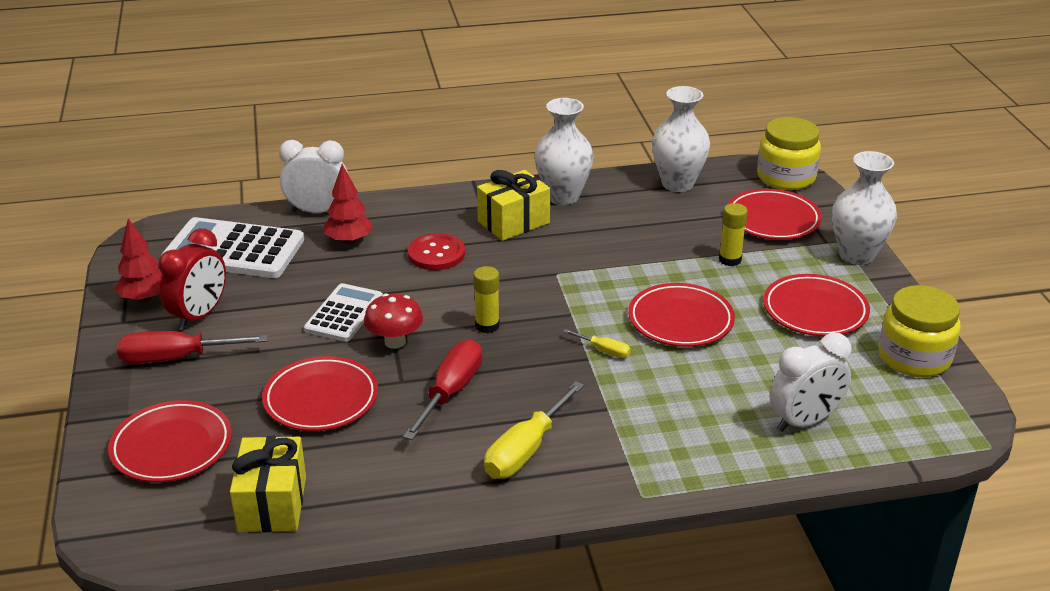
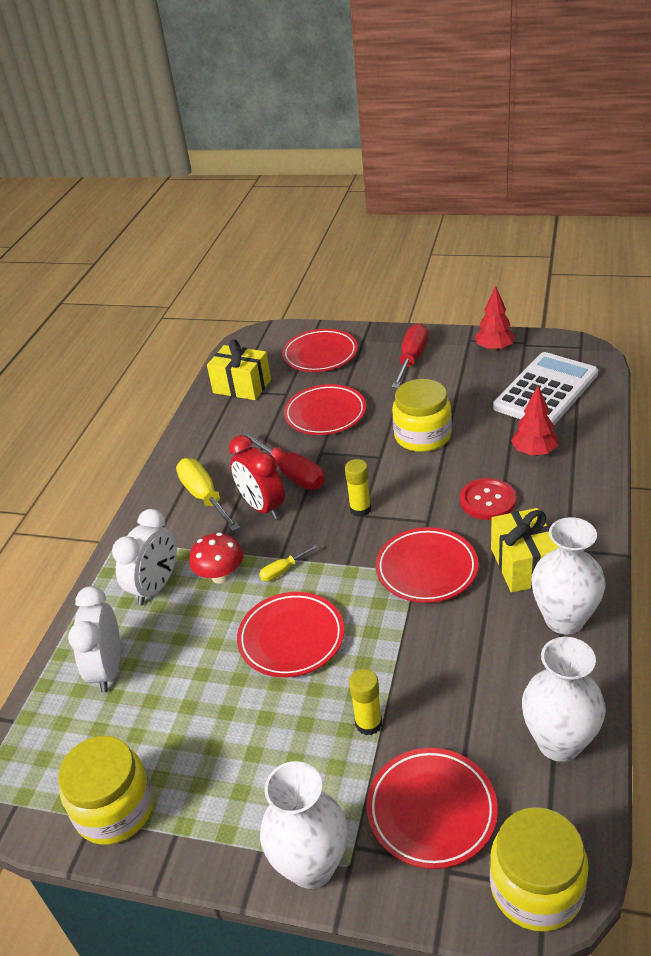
camera: 120 degrees right, 5 degrees up
red clock [158,228,226,330] -> red clock moved to [229,435,285,519]
white clock [279,140,348,213] -> white clock moved to [112,509,177,605]
white calculator [304,283,383,342] -> yellow jar [392,379,452,452]
red mushroom [364,293,423,349] -> red mushroom moved to [189,533,243,584]
red plate [763,274,870,336] -> red plate moved to [376,527,479,603]

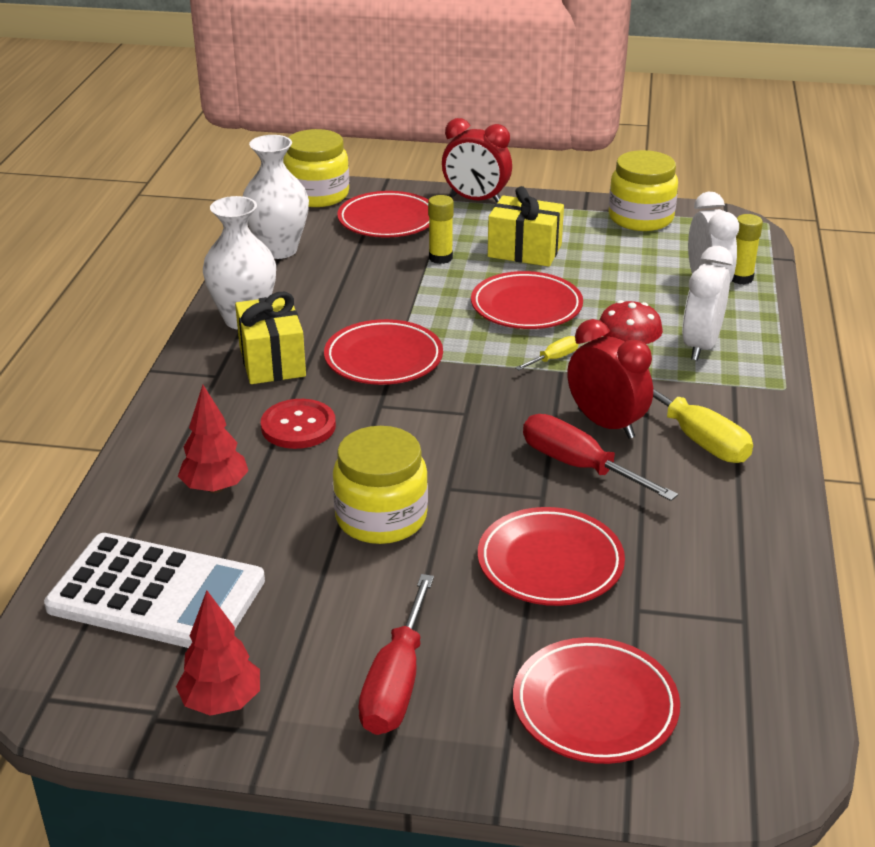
camera: 170 degrees right, 5 degrees down
yellow gift [207,339,271,400] -> yellow gift moved to [488,186,564,267]
white vase [260,761,348,889] -> red clock [442,118,512,203]
yellow glue stick [345,459,371,517] -> yellow glue stick moved to [732,214,763,285]
white calculator [493,352,598,425] -> white calculator turned 105 degrees counterclockwise [44,533,265,648]

